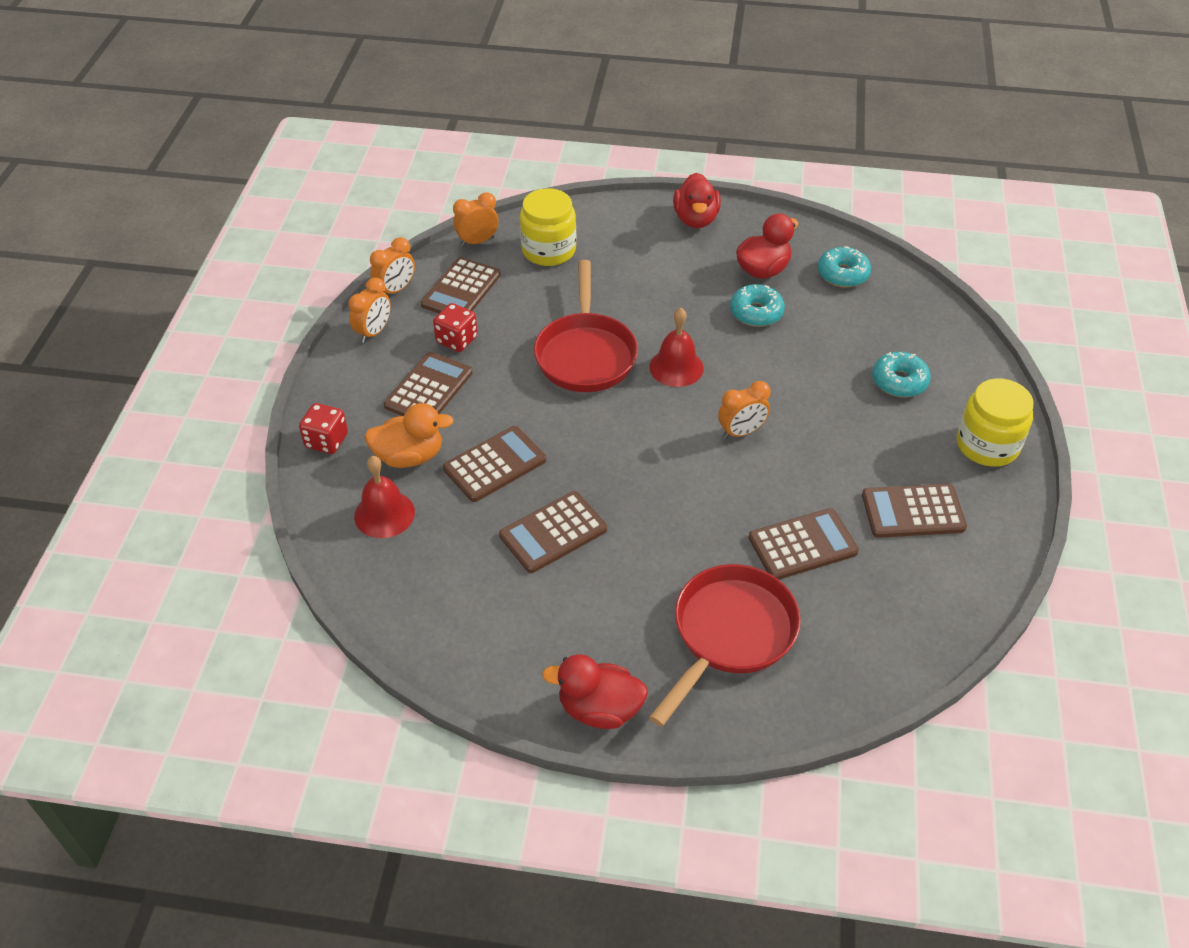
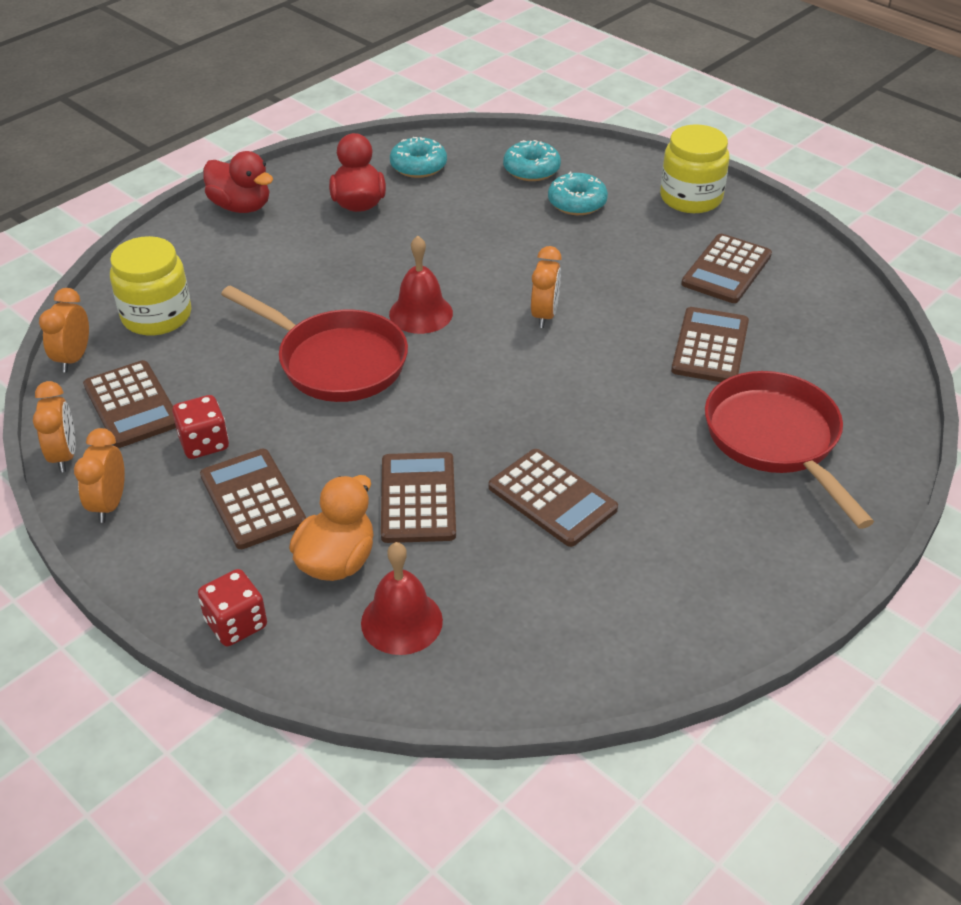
camera: 55 degrees left, 5 degrees down
orange clock [348,277,391,343] -> orange clock turned 150 degrees counterclockwise [74,428,125,523]
brown calculator [499,491,607,573] -> brown calculator turned 45 degrees counterclockwise [489,449,618,547]
red duck [542,654,648,729] -> none
turquoise donut [730,284,785,327] -> turquoise donut moved to [503,140,561,181]

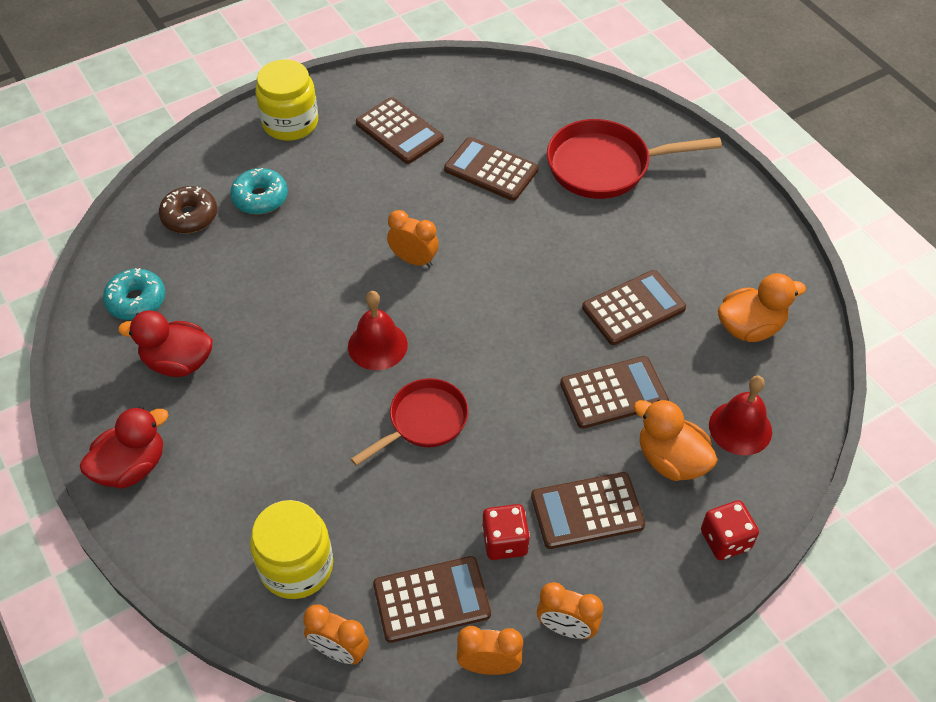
camera: 75 degrees left, 10 degrees up
red pan [221,285,408,402] -> red pan [351,378,469,466], size x0.66
brown calculator [381,452,456,543] -> brown calculator turned 150 degrees clockwise [560,356,669,429]
turquoise donut [503,140,561,181] -> brown donut [159,186,217,233]
none -> orange duck [718,273,806,342]

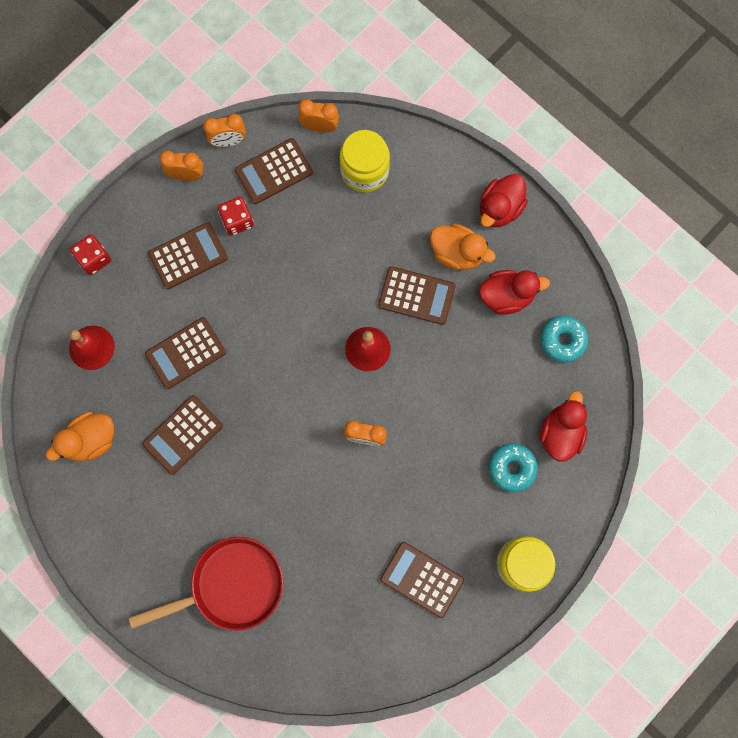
camera: 165 degrees right, 25 degrees up
brown donut [159,186,217,233] -> red duck [540,391,587,462]
red pan [351,378,469,466] -> none
brown calculator [444,137,539,201] -> brown calculator moved to [378,266,456,325]
orange duck [633,399,718,481] -> orange duck moved to [430,223,496,270]

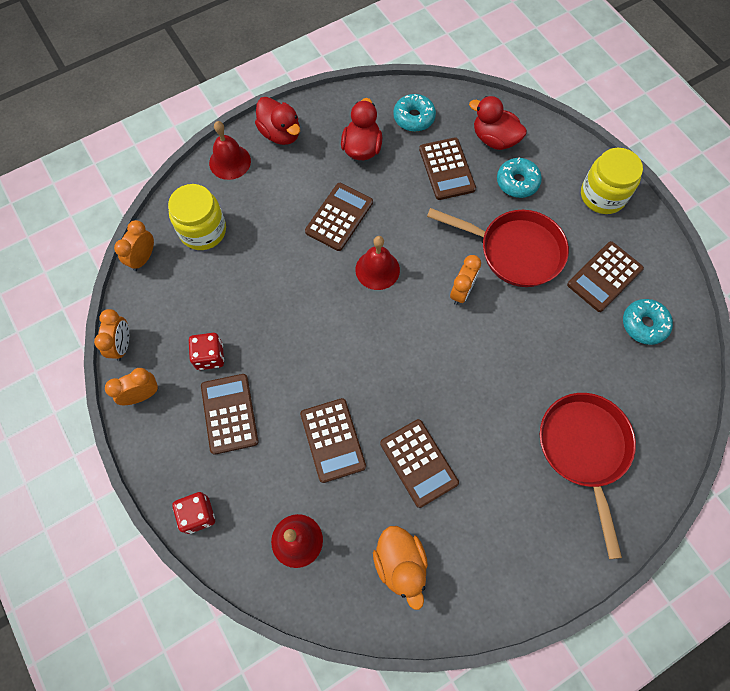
camera: 75 degrees left, 10 degrees down
orange clock [159,151,204,181] -> orange clock turned 45 degrees clockwise [105,368,158,405]
brown calculator [235,138,313,204] -> brown calculator moved to [419,137,476,200]
orange duck [430,223,496,270] -> none
none -> red bell [209,121,251,180]
none -> red pan [427,208,569,287]
none -> turquoise donut [623,299,673,345]

